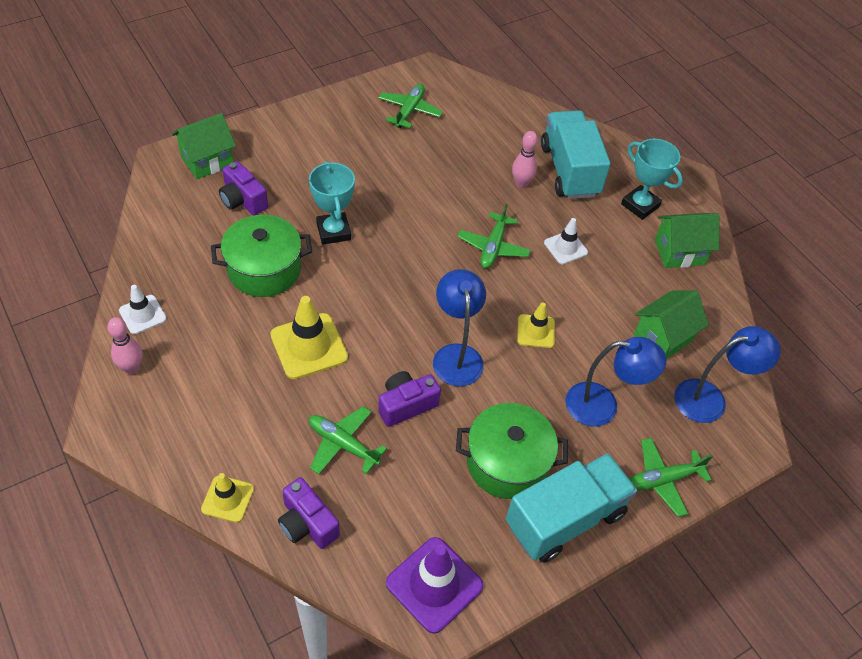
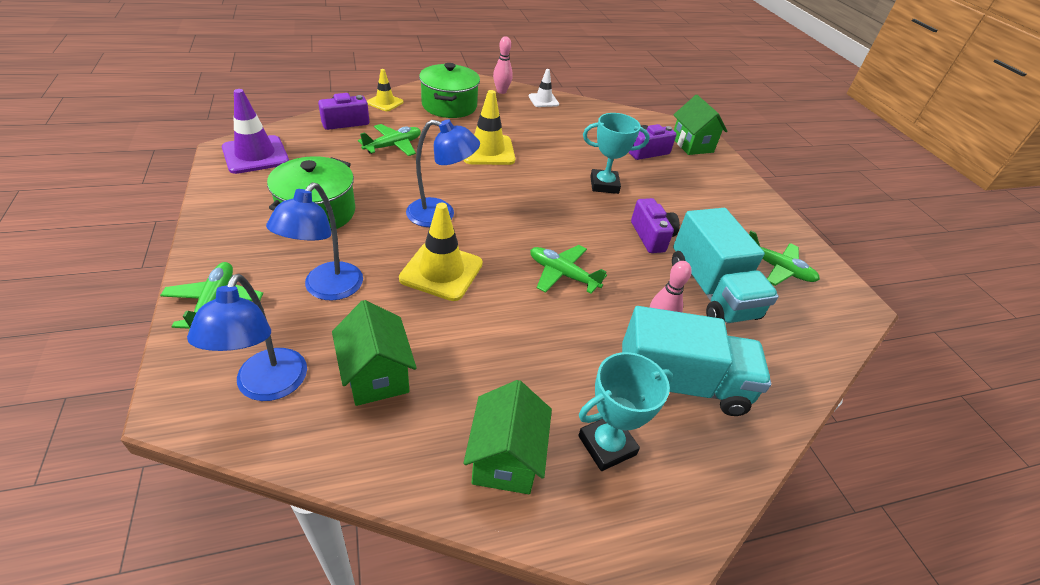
camera: 105 degrees right, 10 degrees down
green pot [211,215,312,297] -> green pot moved to [419,63,480,118]
purple camera [378,371,441,427] -> purple camera moved to [631,198,680,253]
turquoise truck [506,453,637,563] -> turquoise truck moved to [672,208,779,324]
yellow traffic cone [517,303,555,348] -> yellow traffic cone [399,203,483,301], size x1.68
white traffic cone [544,218,588,265] -> none

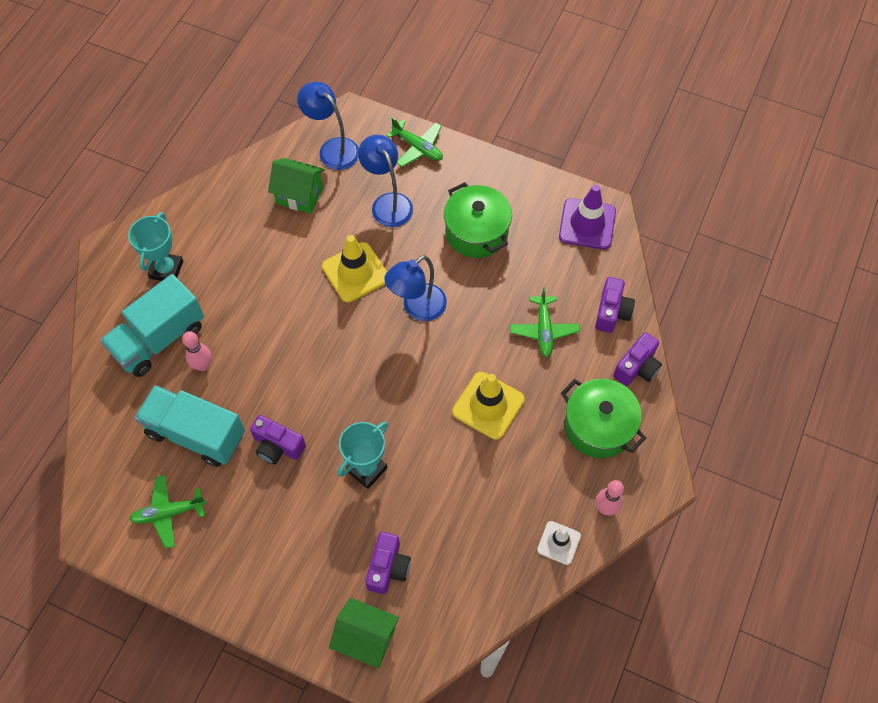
camera: 135 degrees right, 20 degrees up
yellow traffic cone [367,69,403,111] -> purple camera [613,332,662,386]
green house [463,380,552,494] -> none
green plane [530,245,607,294] -> none

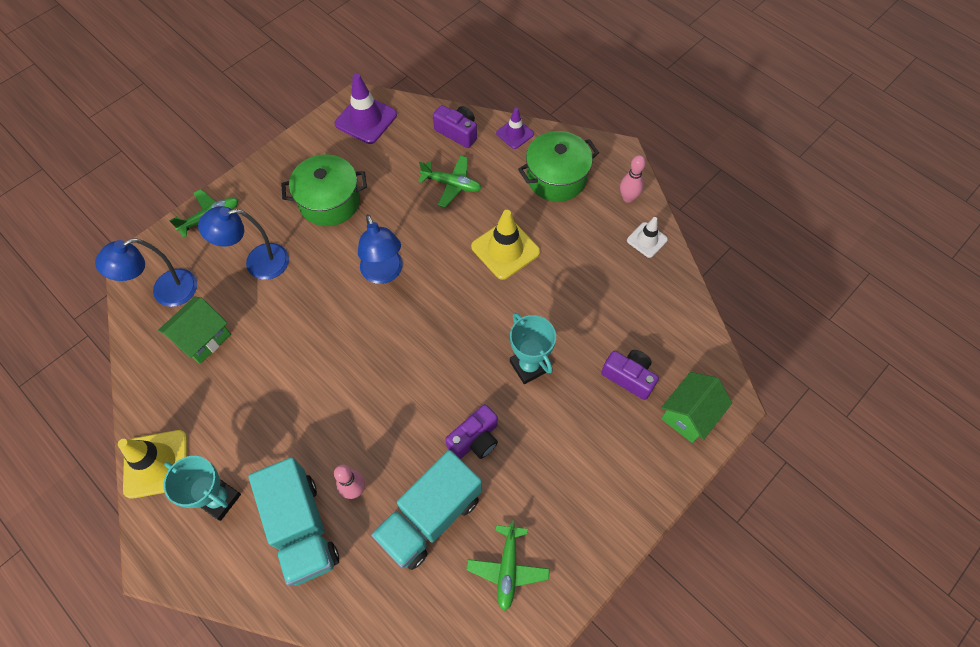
camera: 70 degrees left, 0 degrees up
yellow traffic cone [322,235,387,303] -> yellow traffic cone moved to [118,430,188,499]
purple camera [613,332,662,386] -> purple traffic cone [496,108,534,149]

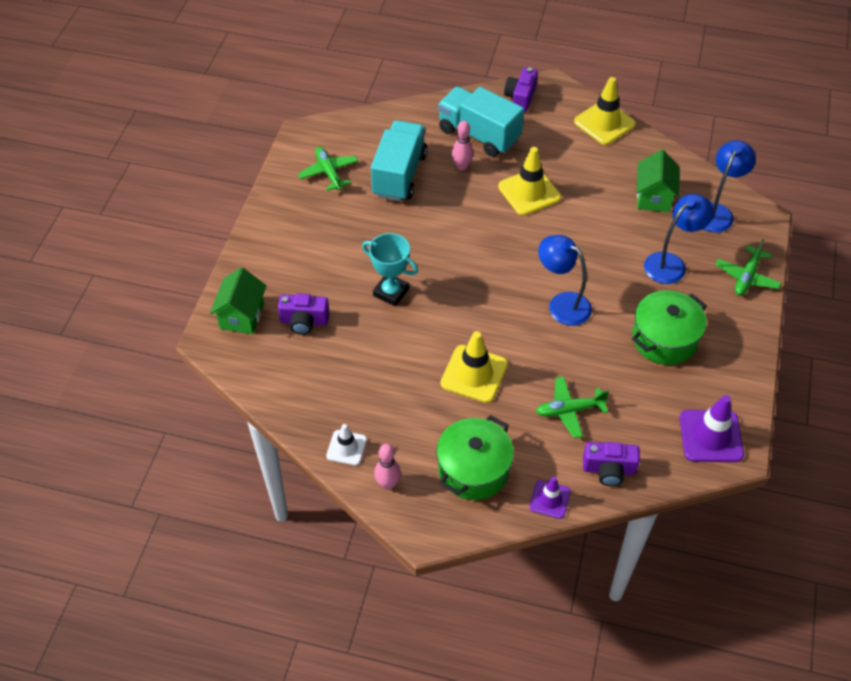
camera: 150 degrees right, 10 degrees down
turquoise trophy [163,456,241,521] -> none
purple camera [445,404,498,459] -> purple camera moved to [504,67,538,112]
none -> yellow traffic cone [498,147,561,216]

